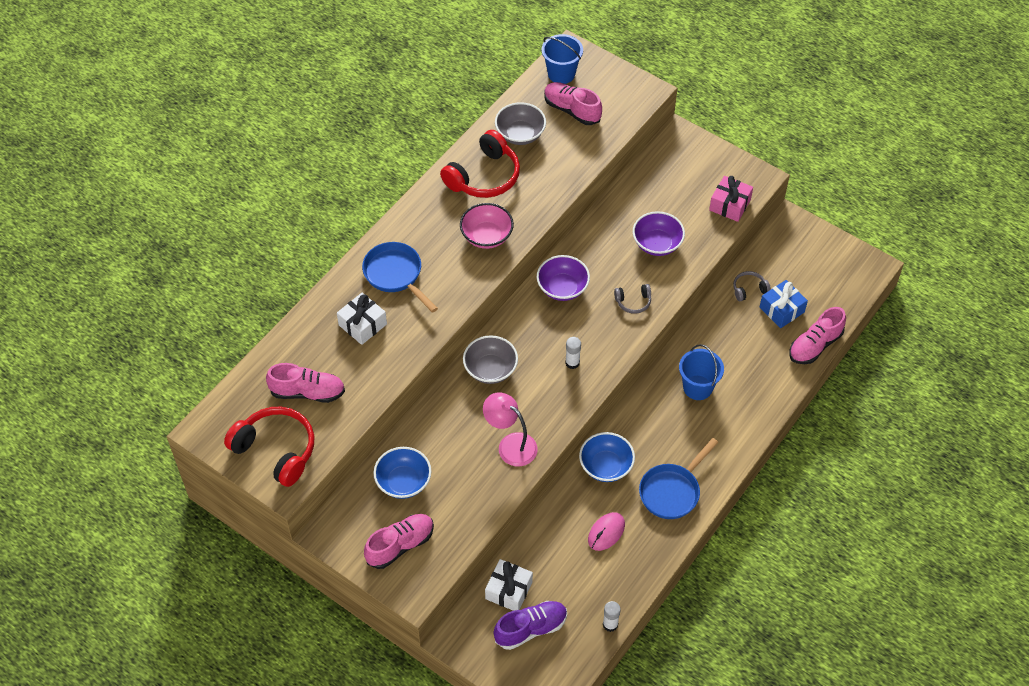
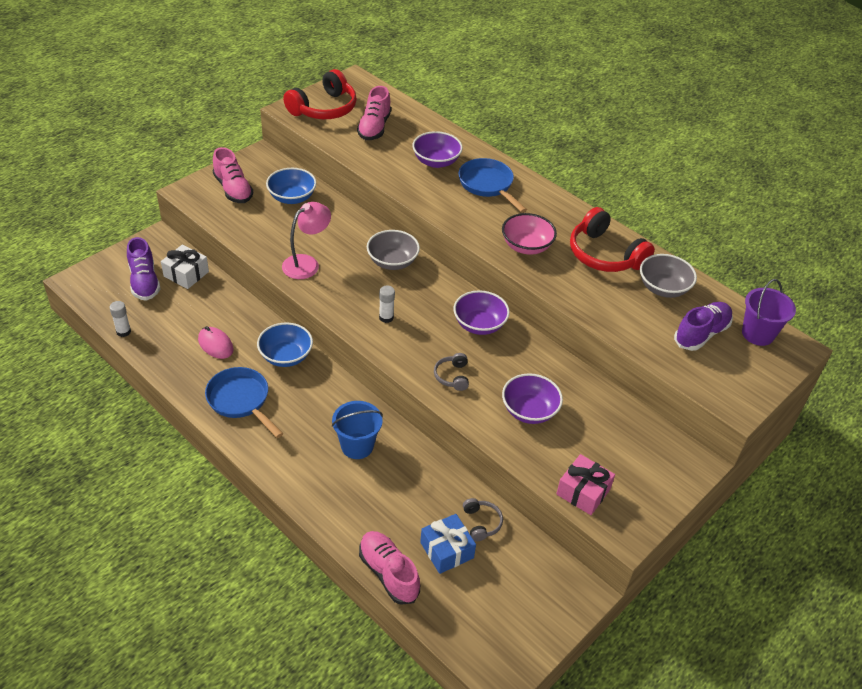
camera: 95 degrees right, 10 degrees down
white gift [337,293,387,345] -> purple bowl [412,131,463,168]
blue pan [362,242,438,313] -> blue pan turned 90 degrees counterclockwise [458,158,527,213]
blue bucket [542,34,583,84] -> purple bucket [742,279,796,346]
pink shoe [544,82,602,125] -> purple shoe [674,302,733,351]

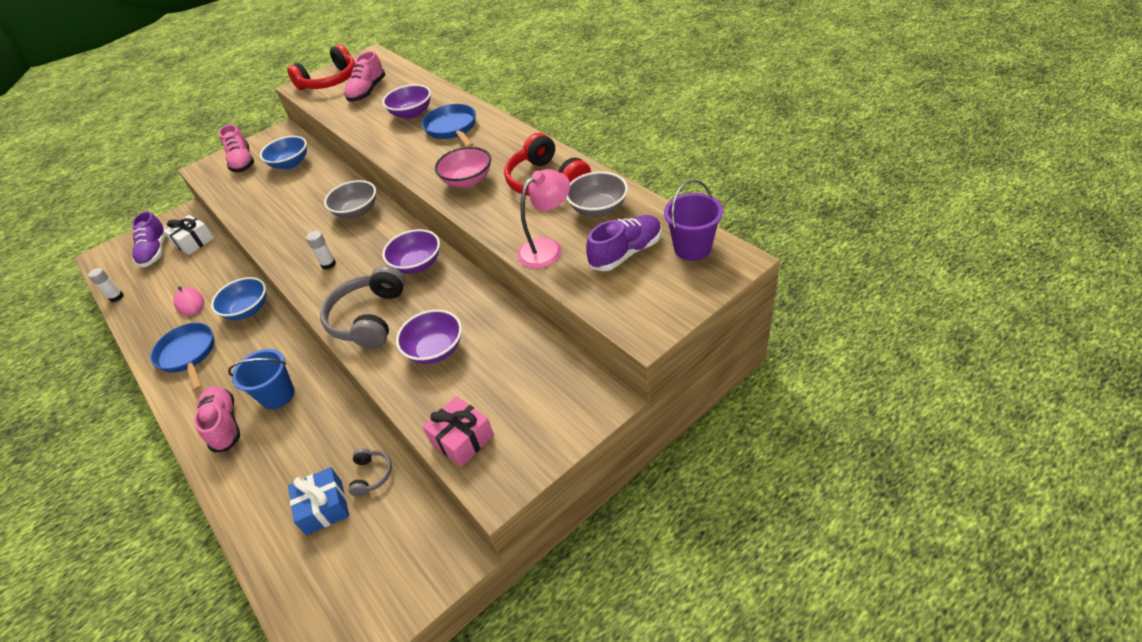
camera: 15 degrees right, 0 degrees up
pink lamp [282,202,331,279] -> pink lamp moved to [517,169,570,268]
pink shoe [359,531,420,605] -> pink shoe moved to [194,386,240,453]
grey headphones [434,353,469,391] -> grey headphones [320,266,405,349], size x2.08

